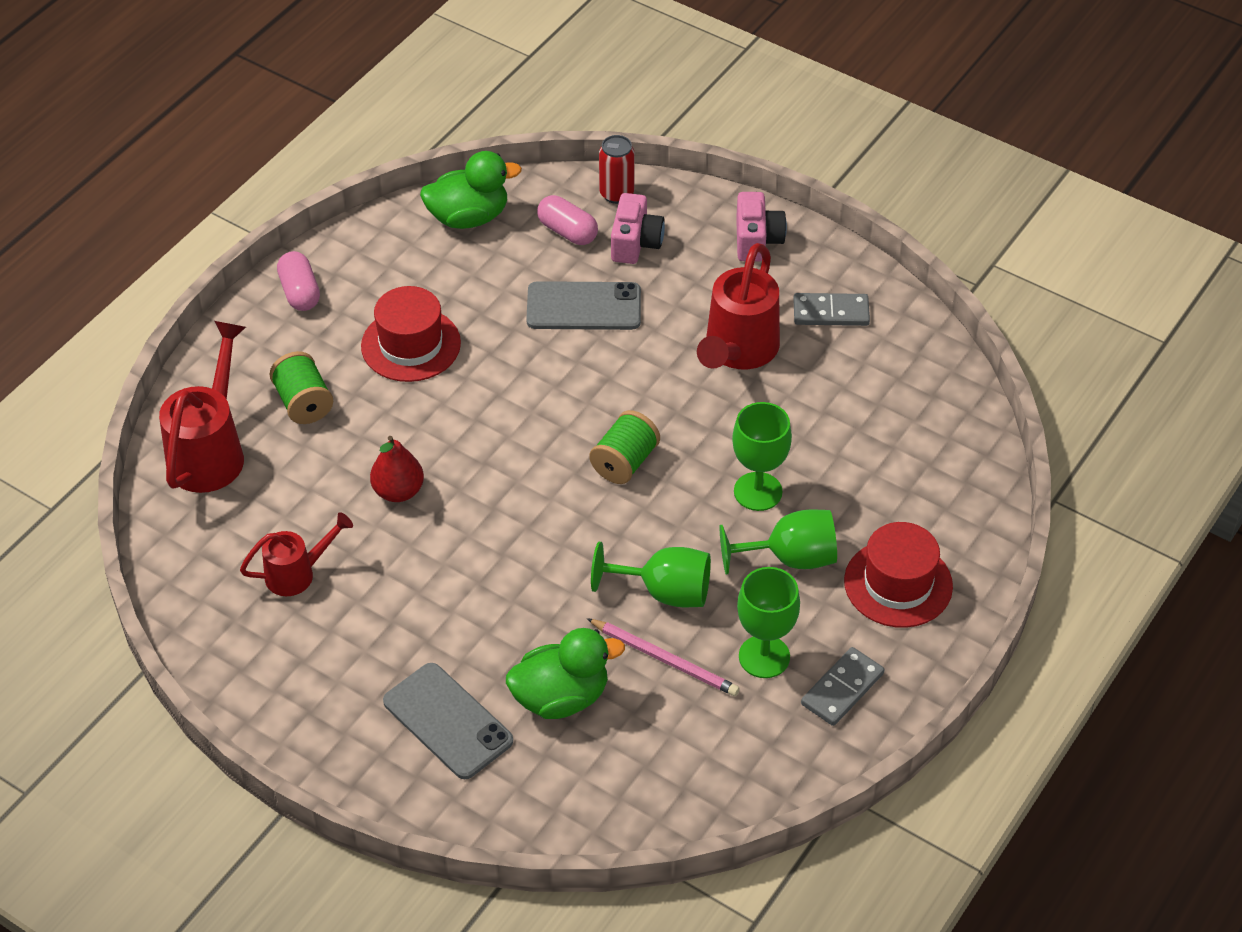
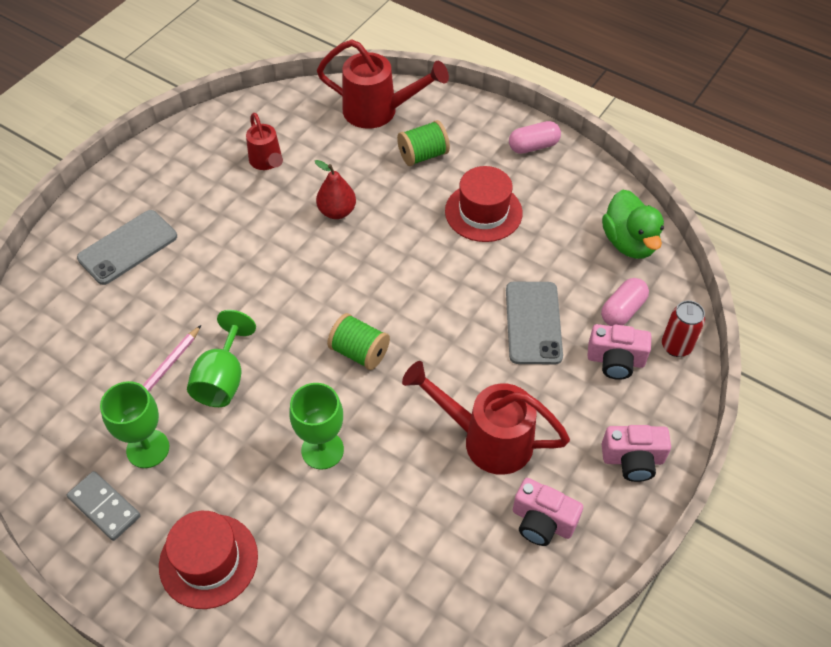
camera: 90 degrees right, 5 degrees up
green duck [506,628,625,719] -> none
green goblet [720,510,837,574] -> none
grey domino [793,293,870,326] -> pink camera [513,478,583,546]

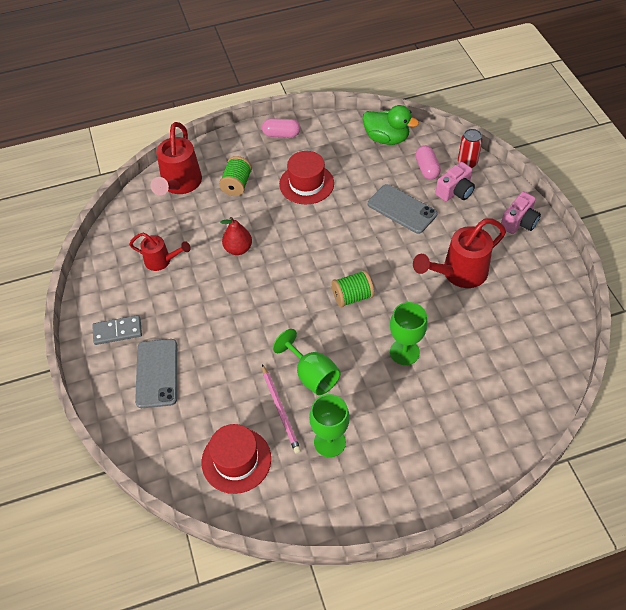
camera: 50 degrees left, 0 degrees up
grey domino [67,471,141,541] -> grey domino moved to [92,315,142,345]
red hat [159,511,258,609] -> red hat moved to [202,424,271,494]
red watering can [317,39,449,129] -> red watering can turned 135 degrees clockwise [151,122,202,196]
pink capsule [509,121,561,154] -> pink capsule turned 75 degrees clockwise [262,119,300,137]
pink camera [513,478,583,546] -> none

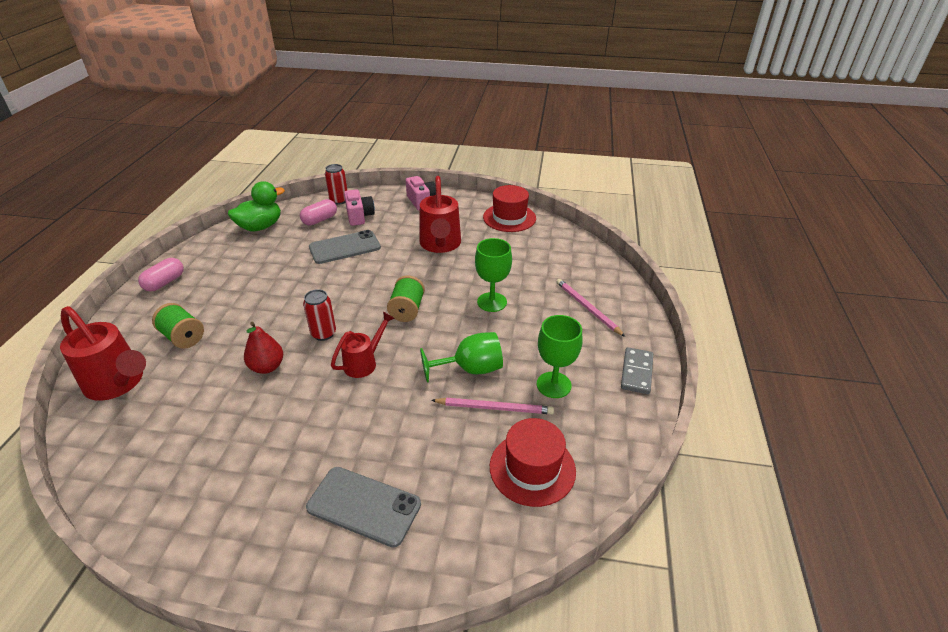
camera: 65 degrees left, 15 degrees down
grey domino [92,315,142,345] -> grey domino moved to [621,347,653,394]
red watering can [129,233,191,271] -> red watering can moved to [331,312,395,378]
red hat [279,151,334,204] -> red hat moved to [483,185,536,232]
pink capsule [415,146,441,180] -> pink capsule turned 60 degrees counterclockwise [300,199,337,225]
none -> red can [303,289,336,341]
none -> pink pencil [556,279,625,337]

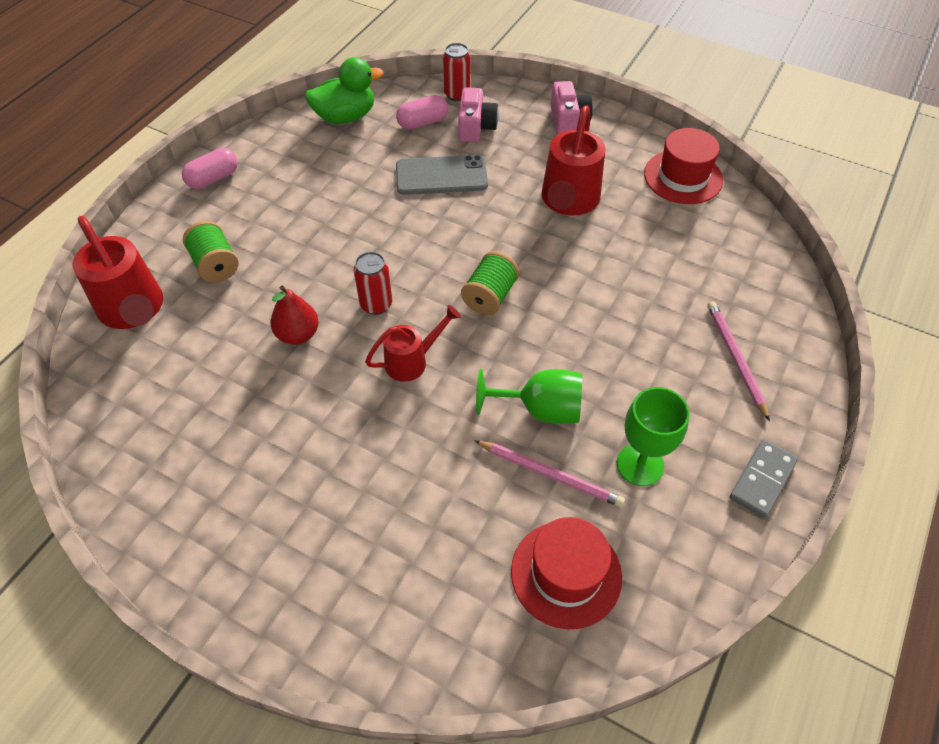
camera: 20 degrees right, 15 degrees up
grey phone [306,467,421,547] -> none
green goblet [475,238,512,312] -> none

